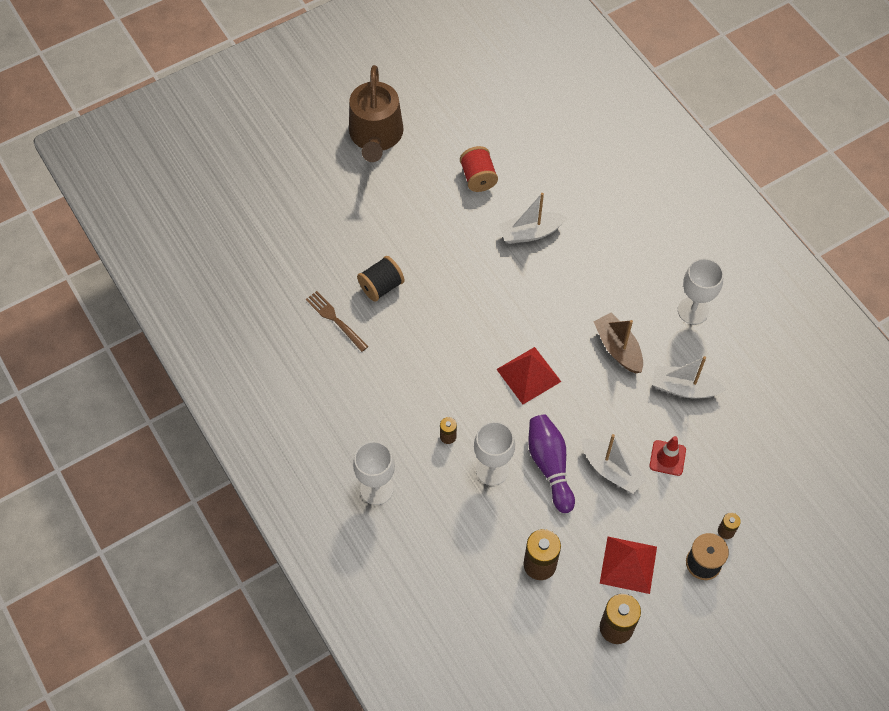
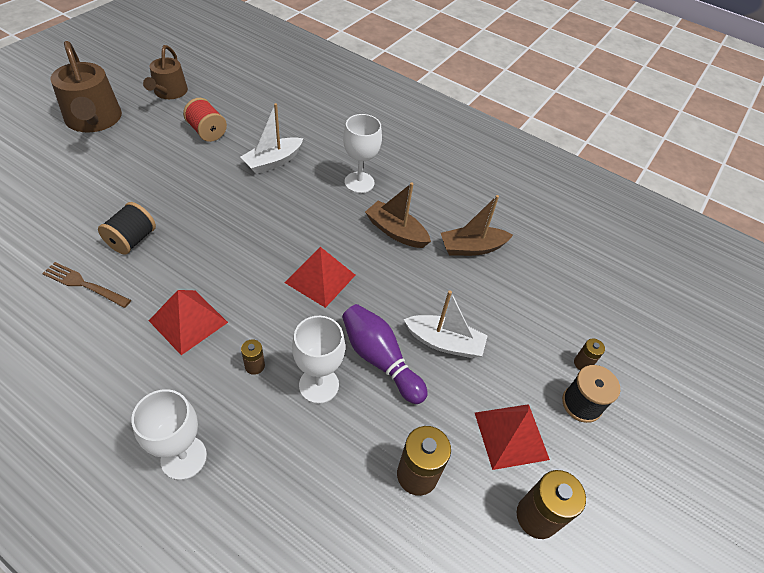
camera: 30 degrees left, 10 degrees down
red traffic cone [649,436,686,476] -> none
white boat [652,356,726,399] -> brown boat [441,195,513,256]
white goblet [678,258,724,325] -> white goblet moved to [343,114,382,193]
none -> brown watering can [143,45,188,99]
none -> red pyramid [149,290,228,355]

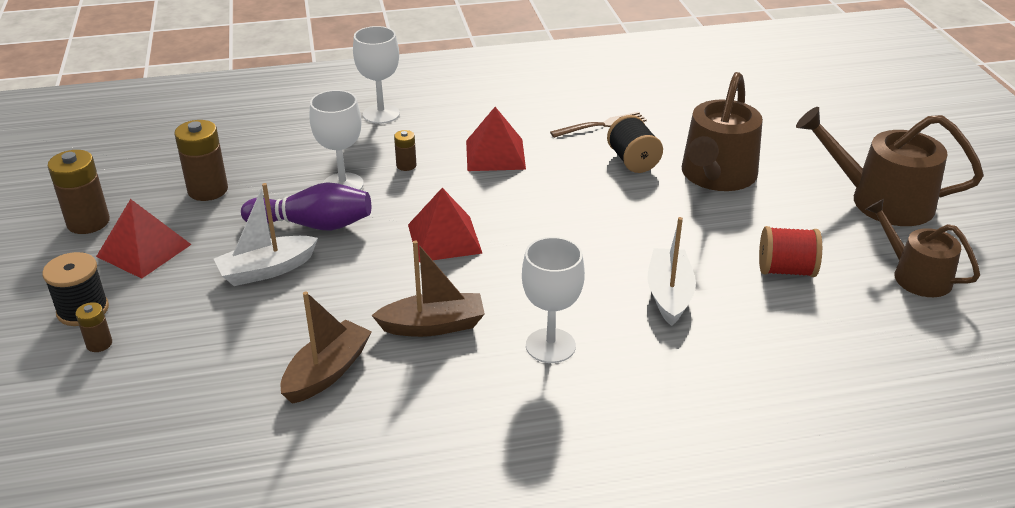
camera: 140 degrees right, 15 degrees down
none -> brown watering can [682,72,763,191]

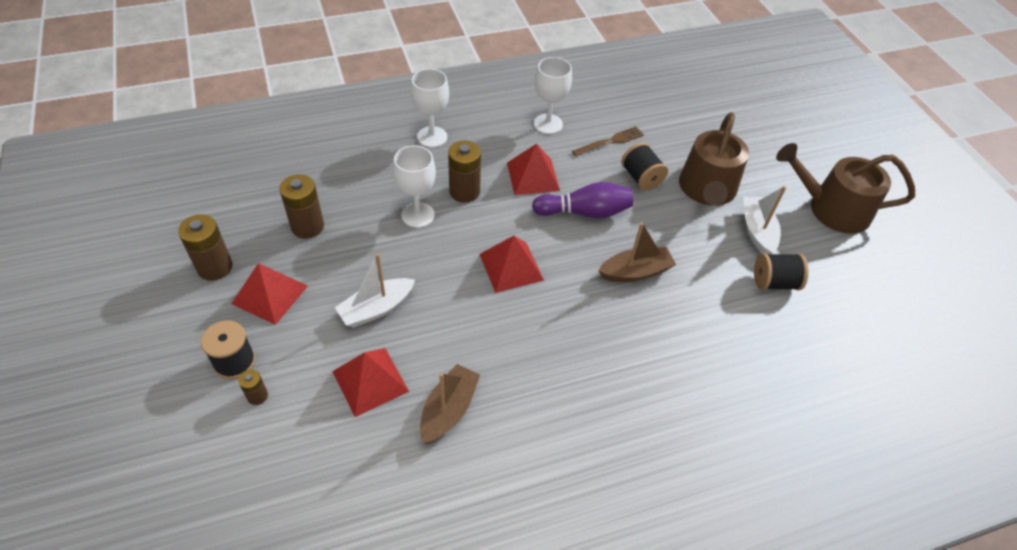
camera: 10 degrees left, 15 degrees up
purple bowling pin [241,182,371,230] -> purple bowling pin moved to [532,182,633,218]
brown boat [371,241,485,337] -> brown boat moved to [598,222,676,282]
brown battery [394,130,416,171] -> brown battery [448,141,481,203], size x1.91
white goblet [522,237,585,363] -> white goblet moved to [534,57,572,134]
white boat [648,217,696,326] -> white boat moved to [743,186,786,254]
red spool [759,226,822,277] -> black spool [754,253,809,290]
brown watering can [866,199,980,297] -> none
none -> red pyramid [332,348,409,417]

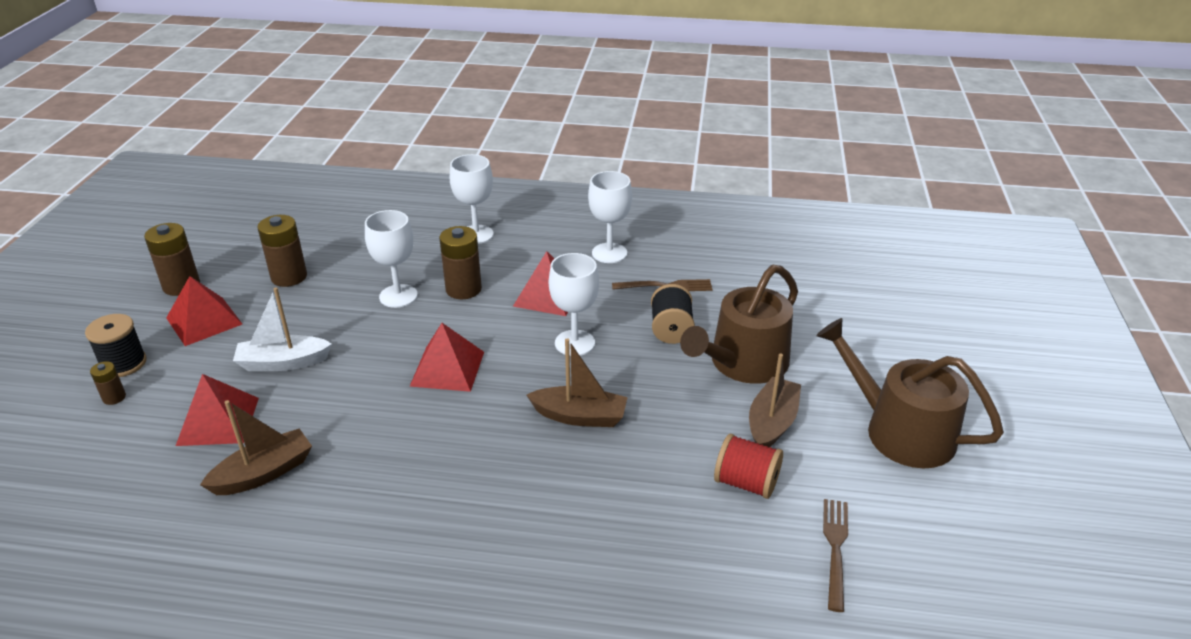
camera: 30 degrees right, 15 degrees down
purple bowling pin [532,182,633,218] -> white goblet [549,253,599,356]
white boat [743,186,786,254] -> brown boat [749,353,801,447]
black spool [754,253,809,290] -> red spool [714,433,783,499]
none -> brown fork [823,499,848,612]

